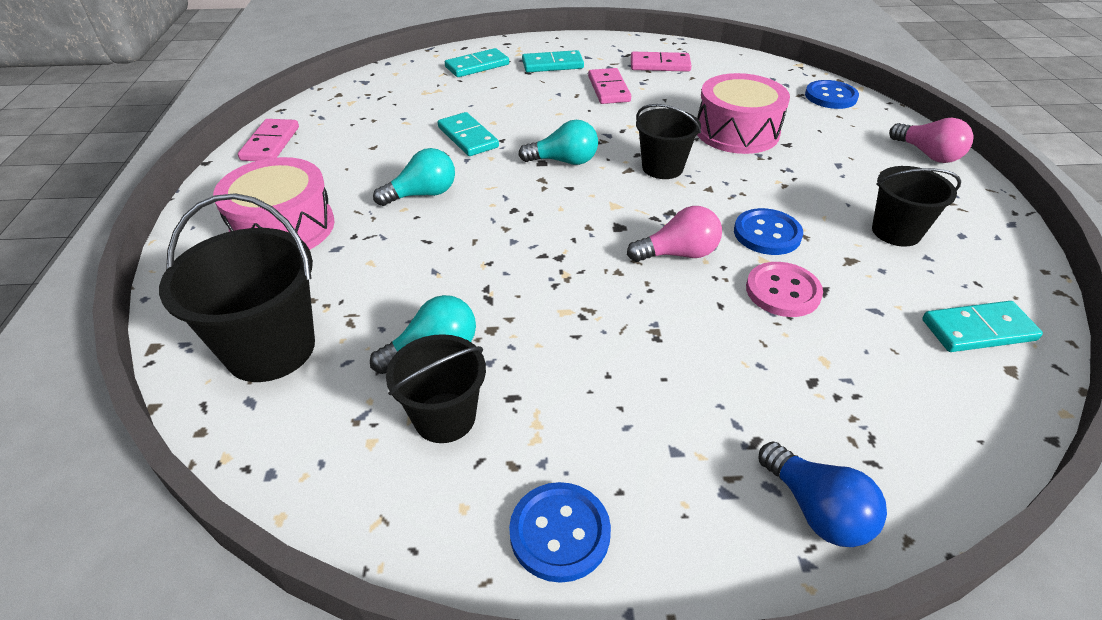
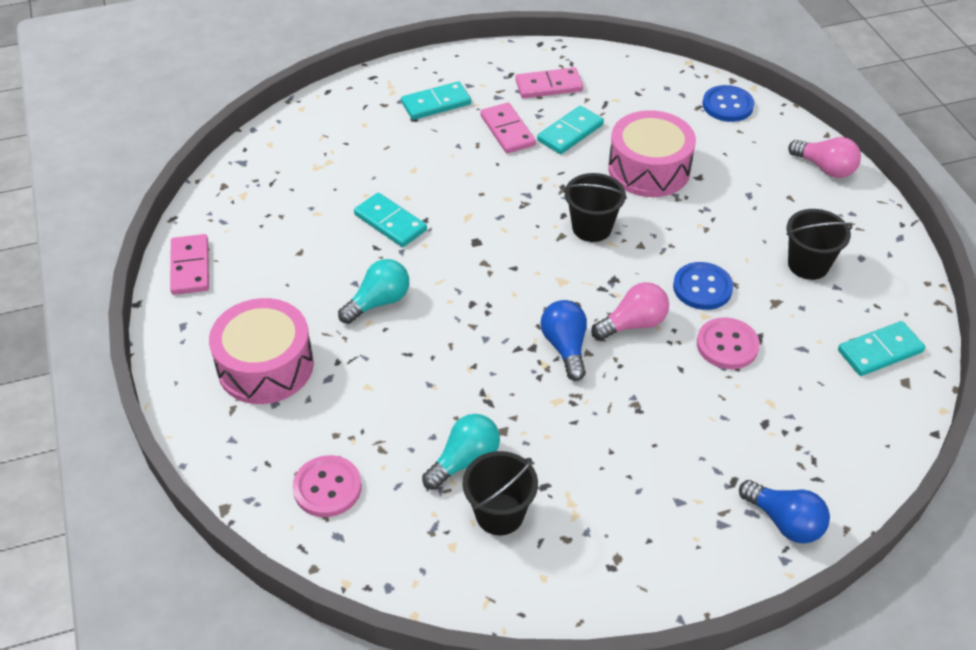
camera: 15 degrees left, 5 degrees up
black bucket [159,193,315,382] -> pink button [293,455,362,517]
turquoise domino [445,48,509,77] -> turquoise domino moved to [537,106,604,154]
blue button [509,482,611,583] -> none
turquoise light bulb [518,120,598,165] -> none
none -> blue light bulb [540,300,587,381]

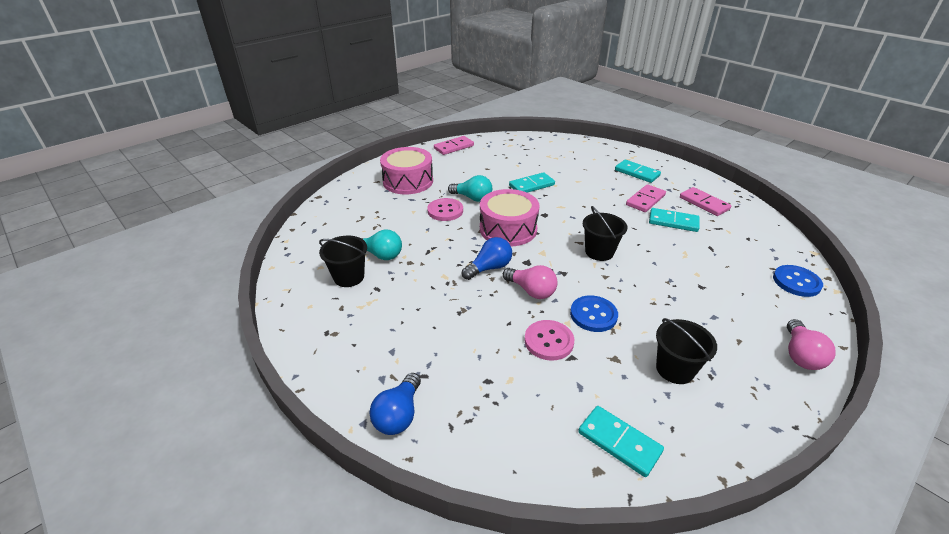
camera: 65 degrees right, 10 degrees down
pink button [293,455,362,517] -> pink button moved to [427,198,463,221]
turquoise domino [354,192,427,247] -> turquoise domino turned 45 degrees clockwise [509,172,555,193]
pink drum [608,110,696,197] -> pink drum moved to [480,189,539,246]

